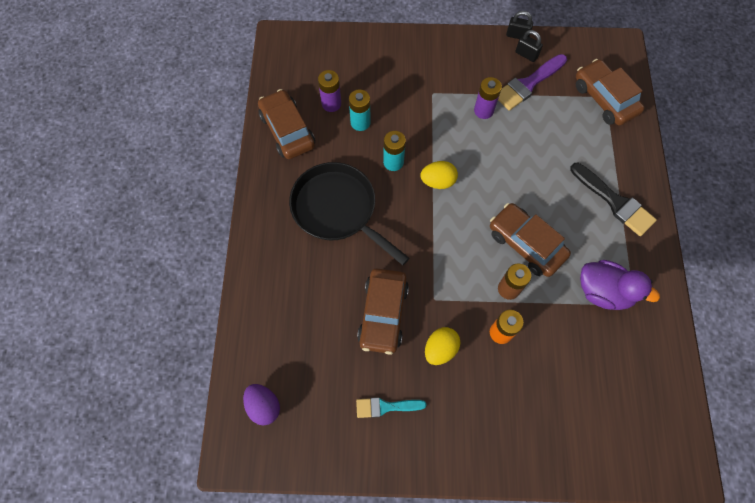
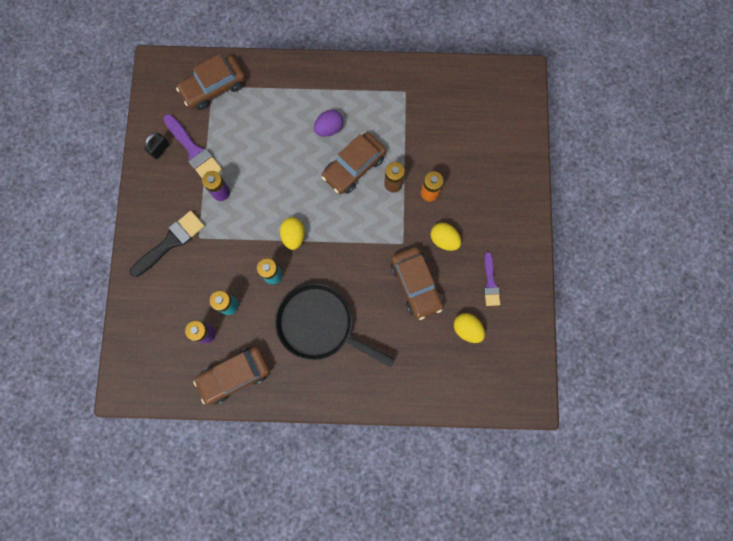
camera: 90 degrees left, 10 degrees up
purple egg [243,384,280,426] -> purple egg moved to [314,110,343,137]
black pan [289,162,409,265] -> black pan turned 75 degrees clockwise [275,283,395,367]
turquoise brush [356,397,427,418] -> purple brush [484,252,500,306]
brown car [357,269,409,355] -> brown car turned 60 degrees clockwise [391,247,443,320]
black padlock [506,11,533,39] -> none
black brush [570,163,657,236] -> black brush moved to [130,211,205,277]
purple duck [580,260,660,310] -> none
none -> yellow egg [454,313,485,343]

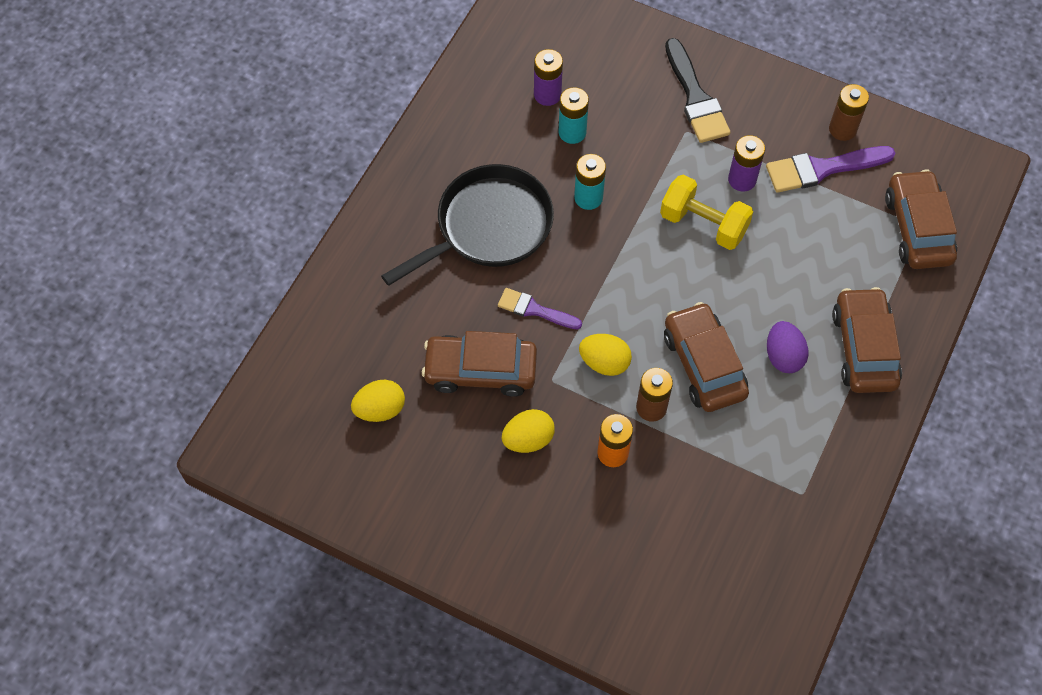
camera: 115 degrees right, 15 degrees down
black padlock [144,133,170,159] -> brown battery [829,84,869,141]
brown car [193,347,270,405] -> brown car moved to [832,287,902,393]
yellow egg [280,217,305,250] -> yellow egg moved to [579,334,632,376]
purple brush [484,252,500,306] -> purple brush moved to [498,288,582,329]
none -> yellow dumbbell [660,174,753,250]

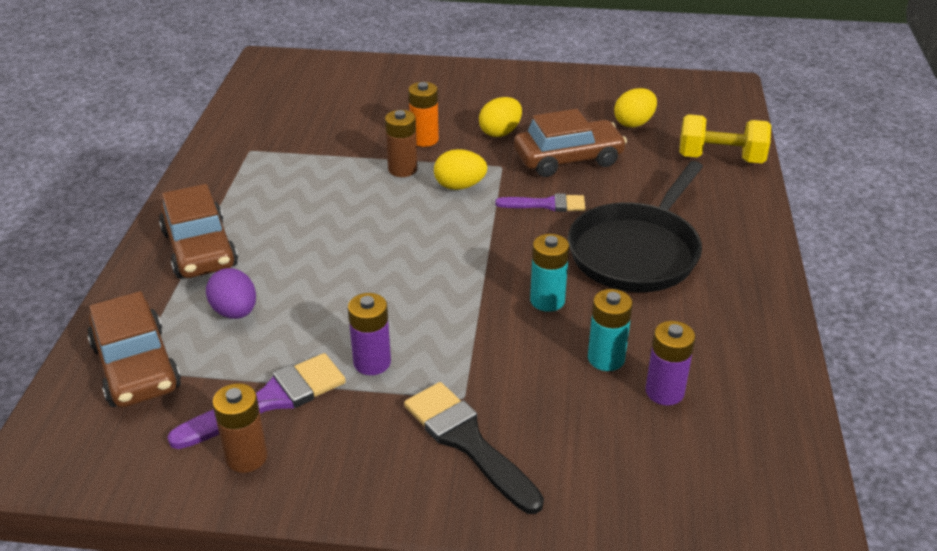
camera: 160 degrees right, 25 degrees down
yellow dumbbell [660,174,753,250] -> yellow dumbbell moved to [679,114,771,163]
brown car [664,302,749,412] -> none
purple egg [767,321,809,373] -> purple egg moved to [206,268,256,319]

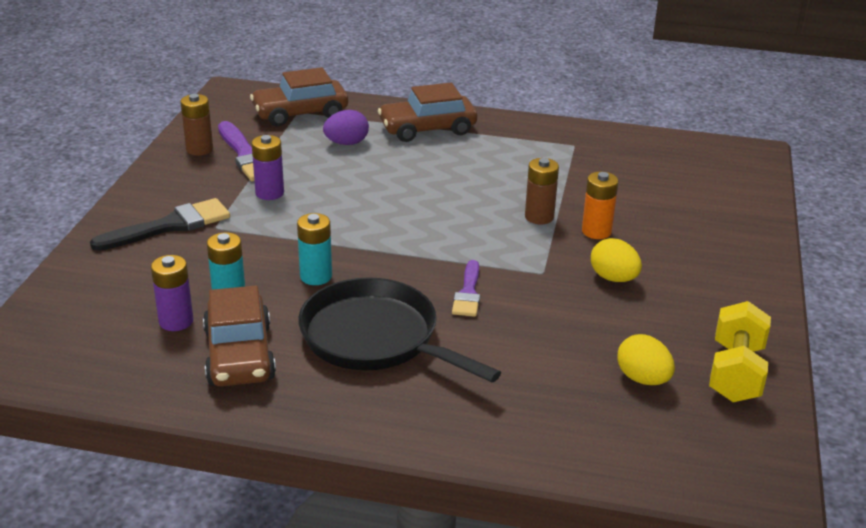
camera: 95 degrees right, 5 degrees down
yellow egg [434,149,487,190] -> none
brown car [514,109,627,177] -> brown car moved to [203,286,276,386]
yellow dumbbell [679,114,771,163] -> yellow dumbbell moved to [709,301,771,402]

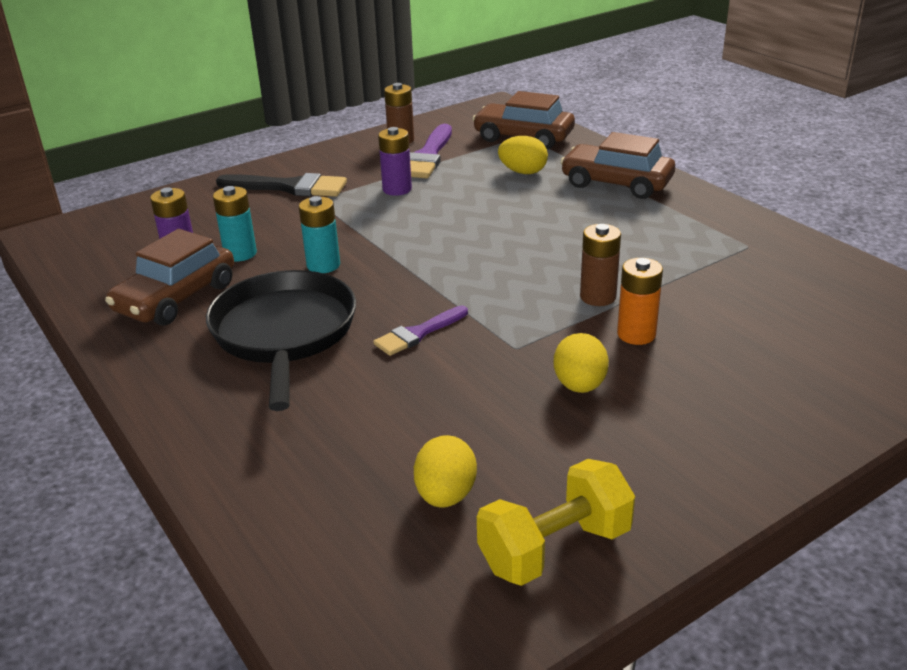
camera: 45 degrees right, 0 degrees up
purple egg [323,110,369,145] -> yellow egg [498,136,548,174]

